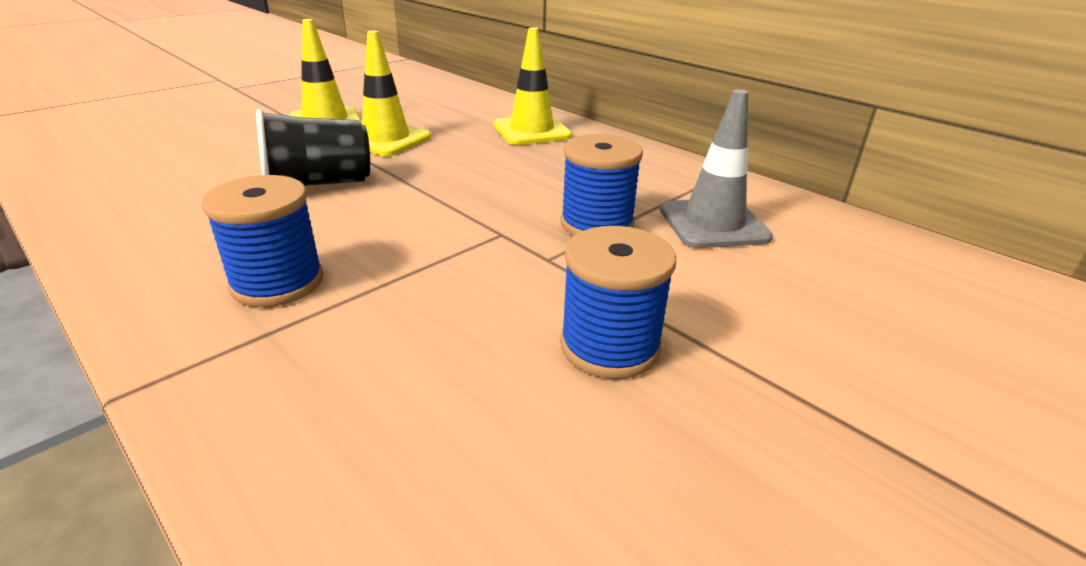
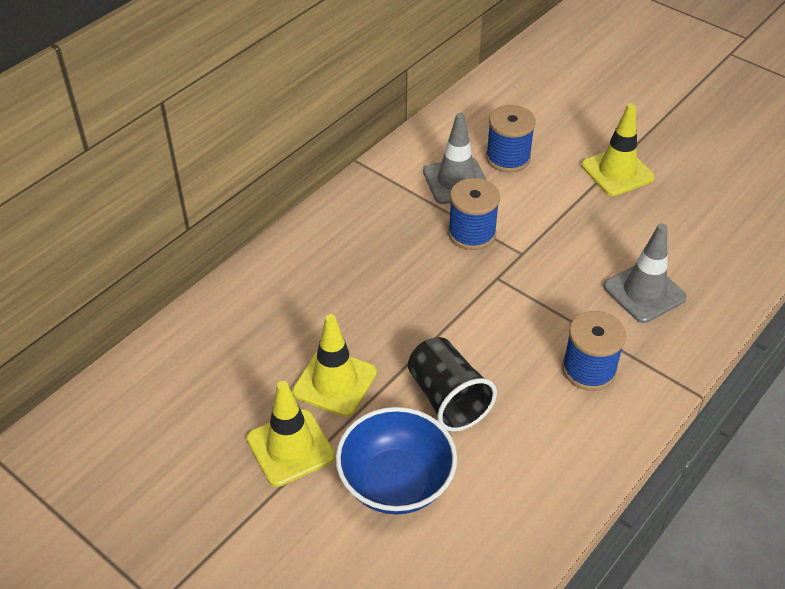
camera: 95 degrees left, 15 degrees up
yellow traffic cone [493,27,572,145] -> yellow traffic cone moved to [581,103,655,196]
blue spool [560,226,676,379] -> blue spool moved to [486,105,536,173]
none -> blue bowl [336,407,457,514]
none -> grey traffic cone [604,223,687,323]

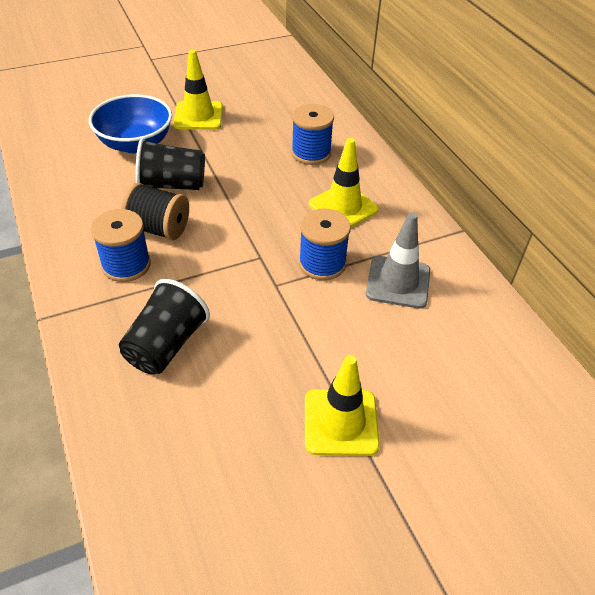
camera: 115 degrees right, 0 degrees up
yellow traffic cone [292,314,377,417] -> yellow traffic cone moved to [309,138,379,227]
blue spool [486,105,536,173] -> blue spool moved to [291,104,334,165]
grey traffic cone [604,223,687,323] -> black cup [119,279,210,375]
none -> black spool [121,183,189,241]

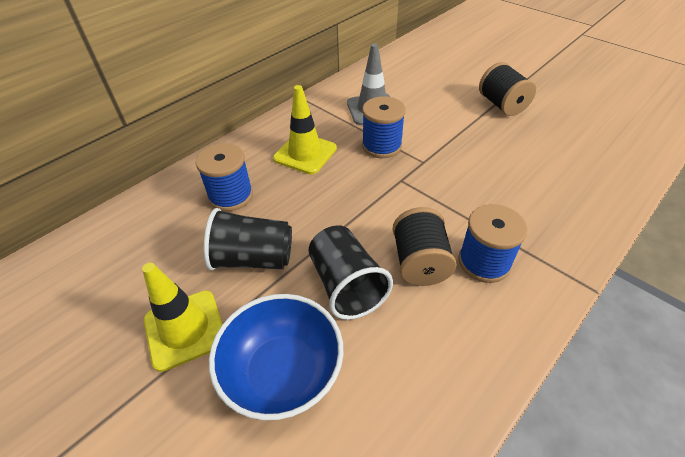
camera: 110 degrees left, 0 degrees up
black cup [119,279,210,375] -> black cup moved to [203,208,292,271]
yellow traffic cone [305,355,380,456] -> black spool [479,62,536,116]

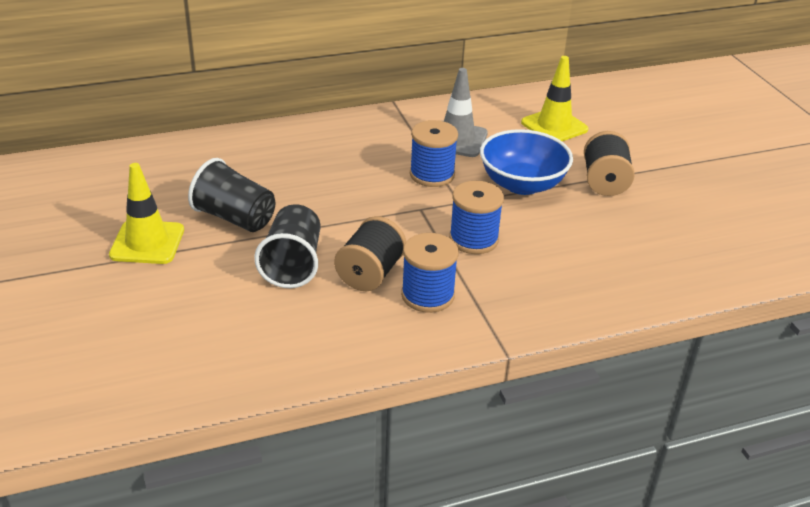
camera: 25 degrees right, 10 degrees down
blue spool [196,143,253,211] -> blue spool moved to [449,181,504,254]
blue bowl [209,294,344,421] -> blue bowl moved to [480,129,573,195]
yellow traffic cone [273,85,337,174] -> yellow traffic cone moved to [521,56,588,141]

